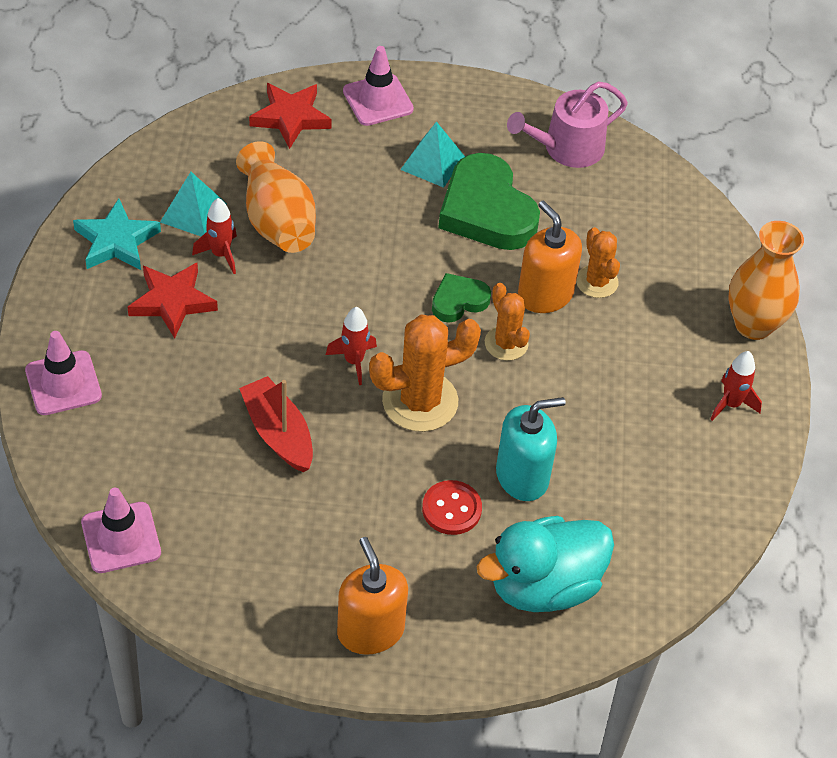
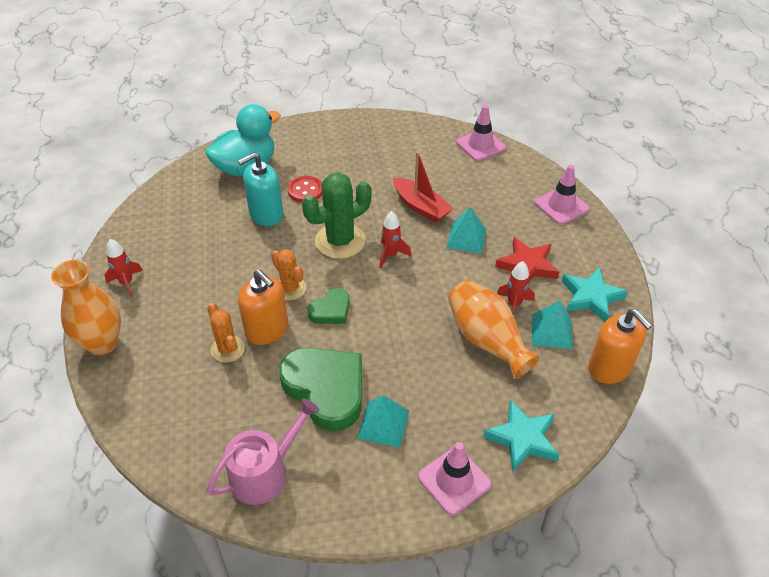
camera: 170 degrees right, 5 degrees down
red star [249,83,332,149] -> turquoise star [483,400,559,472]
orange soap dispenser [337,537,408,655] -> orange soap dispenser moved to [588,309,653,384]
orange cactus [369,315,481,432] -> green cactus [302,173,372,259]
none -> turquoise pyramid [446,207,486,254]

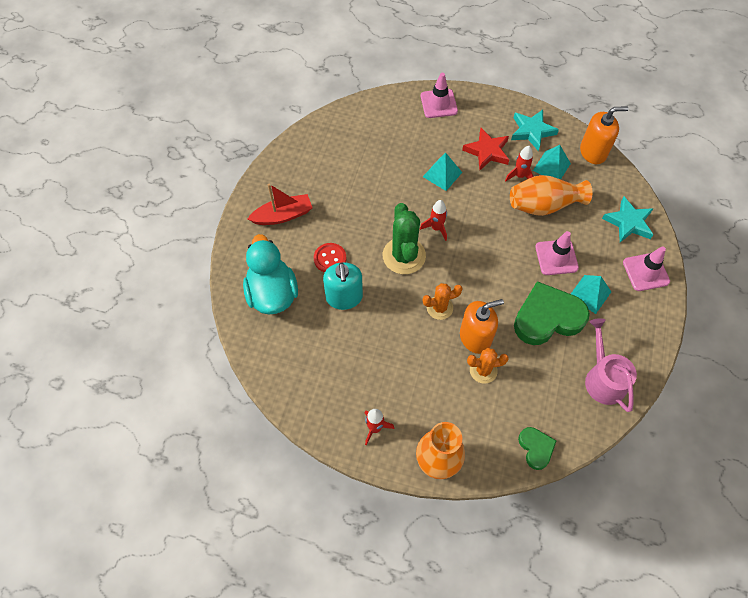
camera: 65 degrees left, 15 degrees up
green heart [307,288,350,324] -> green heart moved to [518,427,556,470]
red boat [393,151,454,223] -> red boat moved to [247,184,313,225]
pink traffic cone [456,105,506,161] -> pink traffic cone moved to [535,231,579,275]

